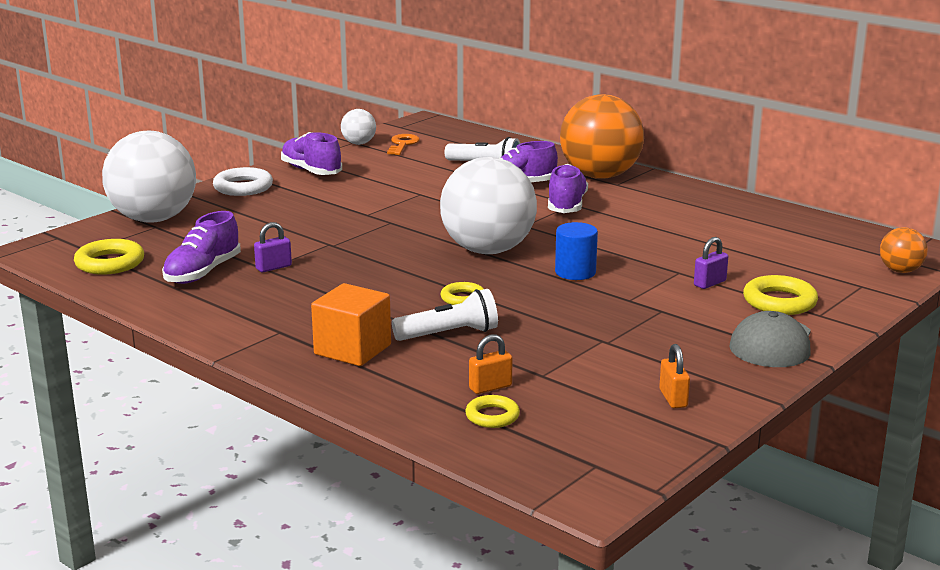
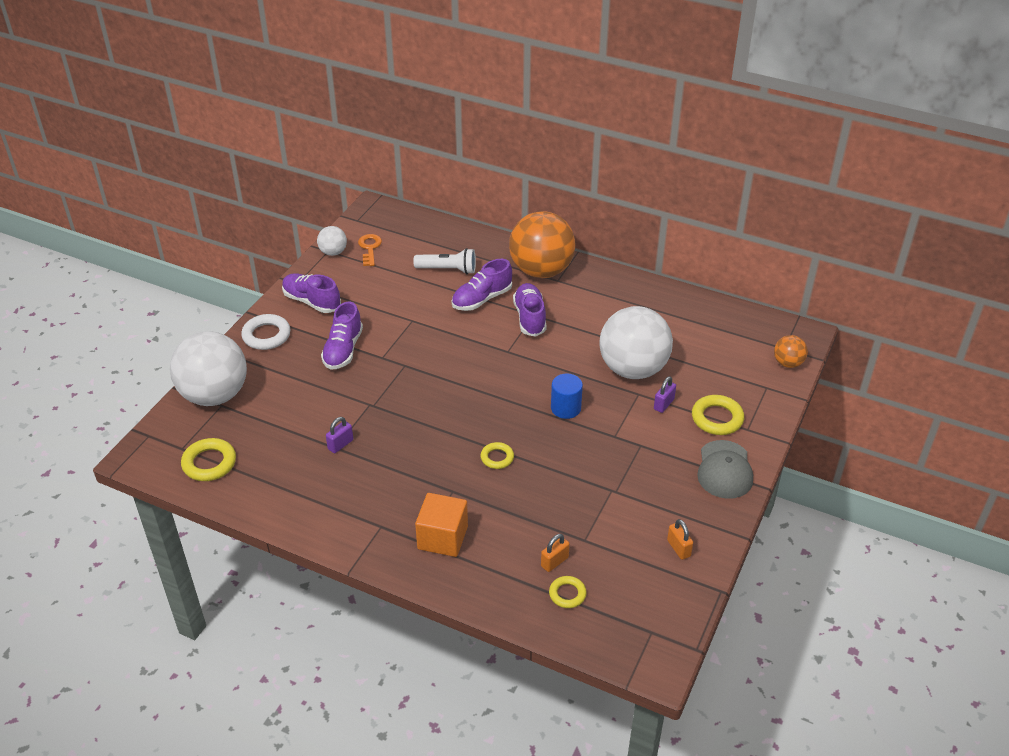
camera: 15 degrees left, 20 degrees up
purple shoe [162,211,241,284] -> purple shoe moved to [321,302,363,370]
white flashlight [392,289,498,341] -> none
white ball [440,157,537,254] -> white ball moved to [599,306,673,379]

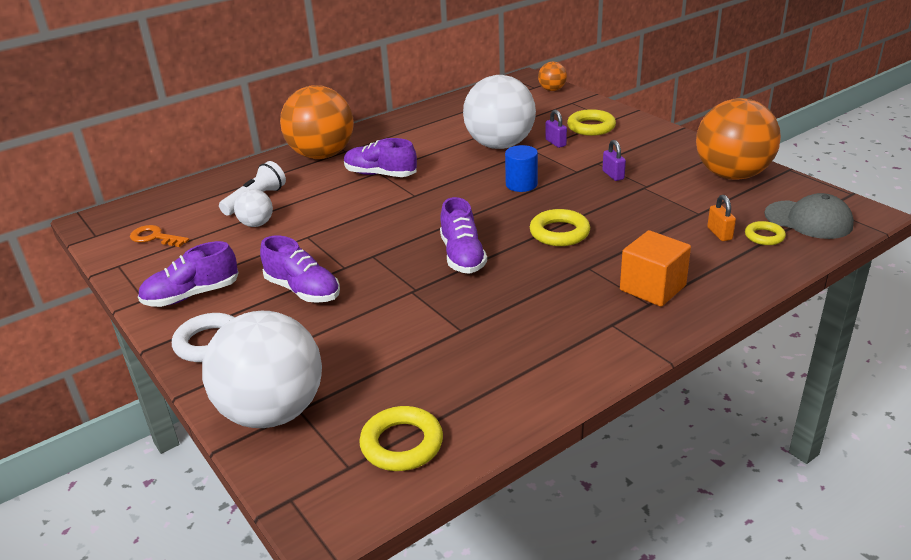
camera: 60 degrees left, 10 degrees down
white ball [317,226,347,256] -> white ball moved to [234,189,273,227]
purple padlock [326,417,353,453] -> purple padlock moved to [602,140,626,181]
purple shoe [452,259,512,311] -> purple shoe moved to [440,197,487,274]
yellow ring [480,442,514,469] -> yellow ring [530,209,590,246], size x1.60
orange padlock [667,519,693,560] -> orange ball [696,98,781,180]
grey cap [697,440,753,499] -> grey cap moved to [764,193,854,239]

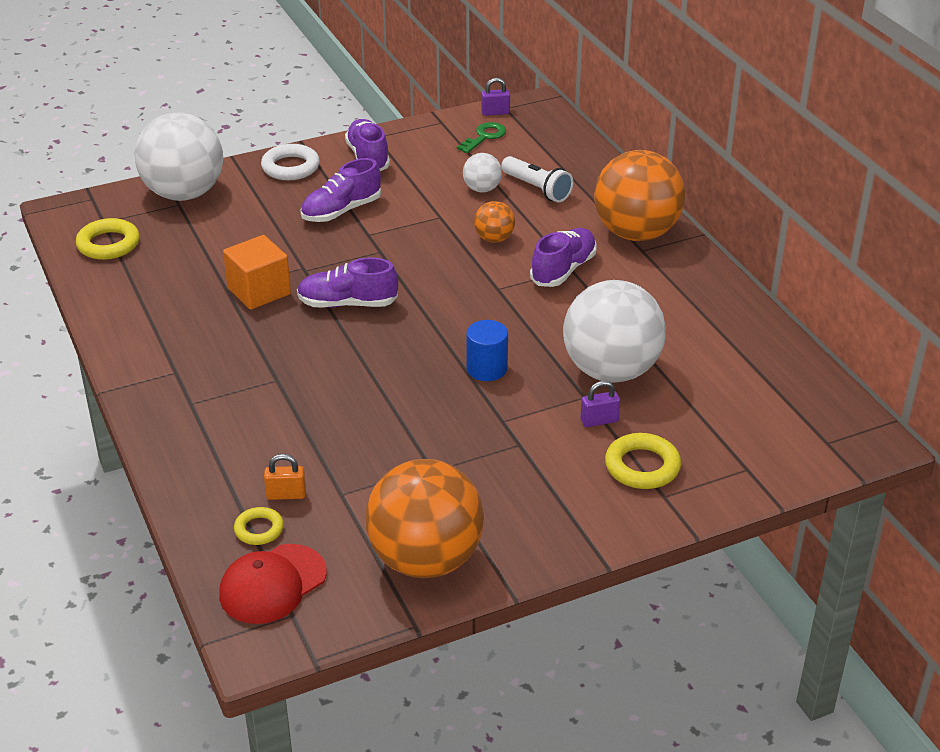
camera: 100 degrees right, 5 degrees up
orange key [130,225,189,247] -> green key [457,122,506,153]
yellow ring [530,209,590,246] -> none
orange ball [538,62,567,91] -> orange ball moved to [474,201,515,243]
purple padlock [602,140,626,181] -> purple padlock moved to [481,78,510,116]
orange cube [620,230,691,307] -> orange cube moved to [223,235,291,310]
grey cap [764,193,854,239] -> red cap [219,544,327,624]

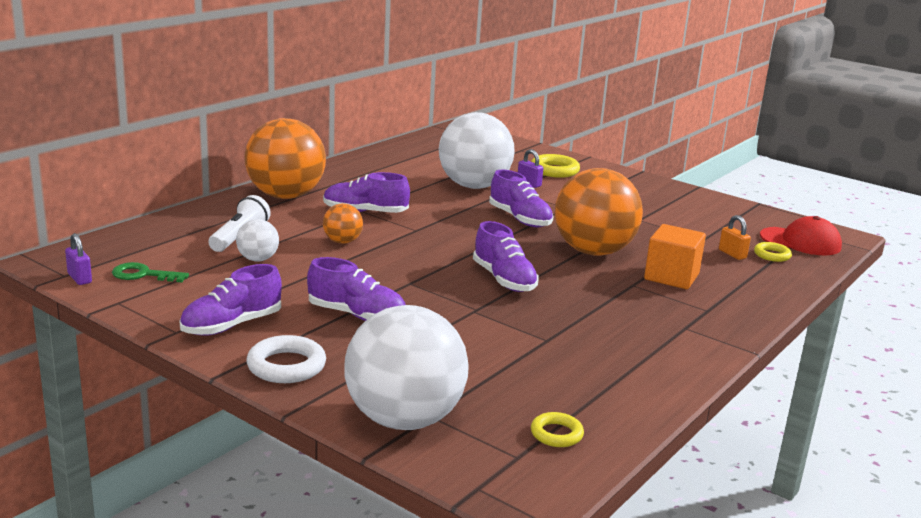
camera: 120 degrees left, 15 degrees down
yellow ring [76,218,140,260] -> yellow ring [531,412,584,447], size x0.62
orange cube [223,235,291,310] -> orange cube moved to [644,224,706,289]
orange ball [365,459,484,578] -> orange ball moved to [555,168,643,256]
blue cylinder [466,320,508,381] -> purple shoe [489,170,554,227]

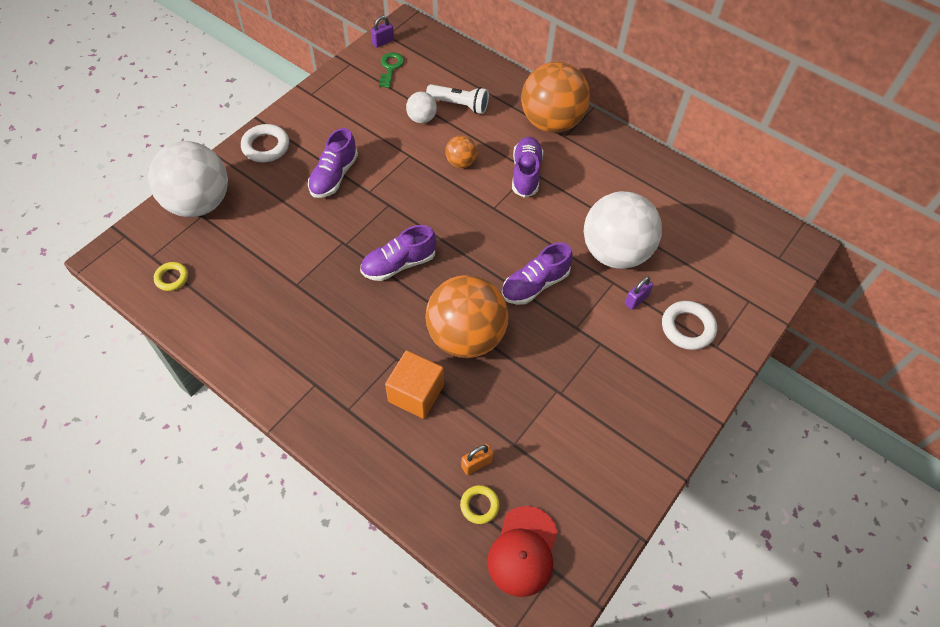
camera: 90 degrees right, 35 degrees up
purple shoe [179,264,282,336] -> none
yellow ring [531,154,580,178] -> white ring [662,301,717,350]

